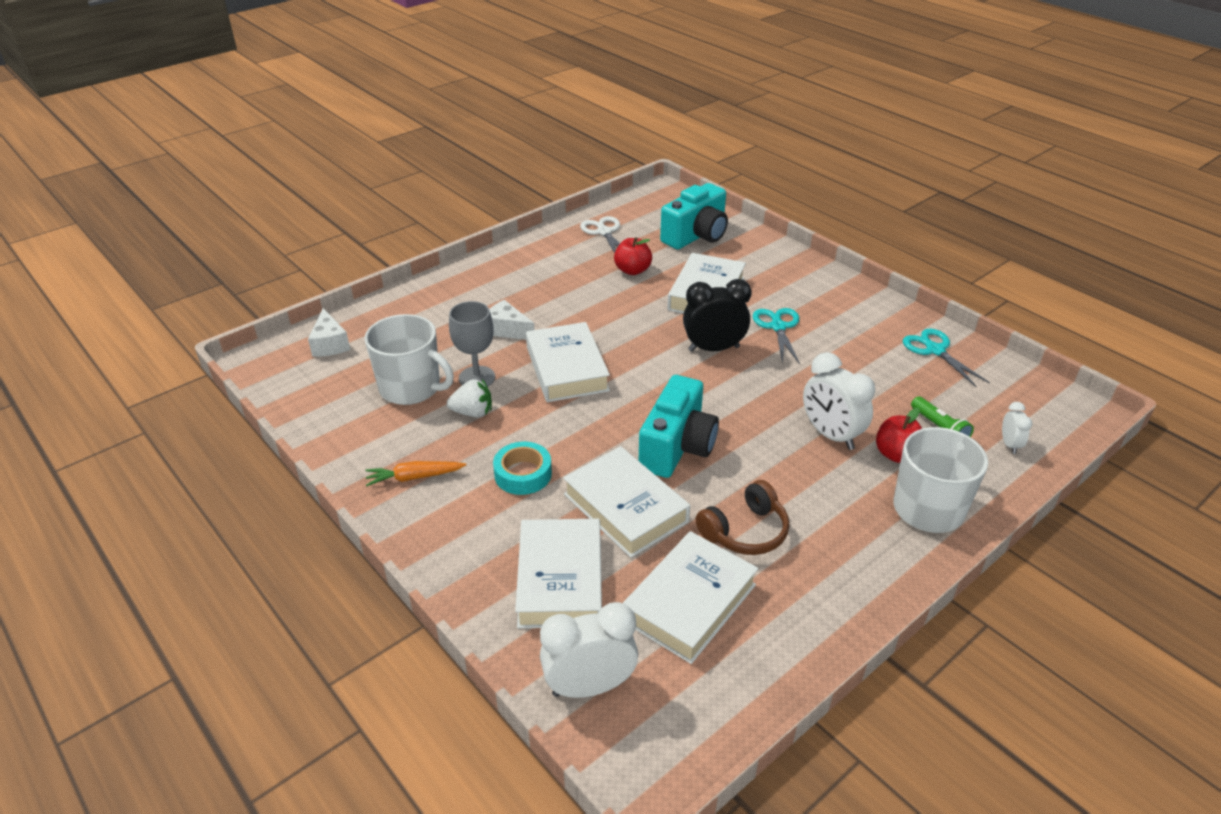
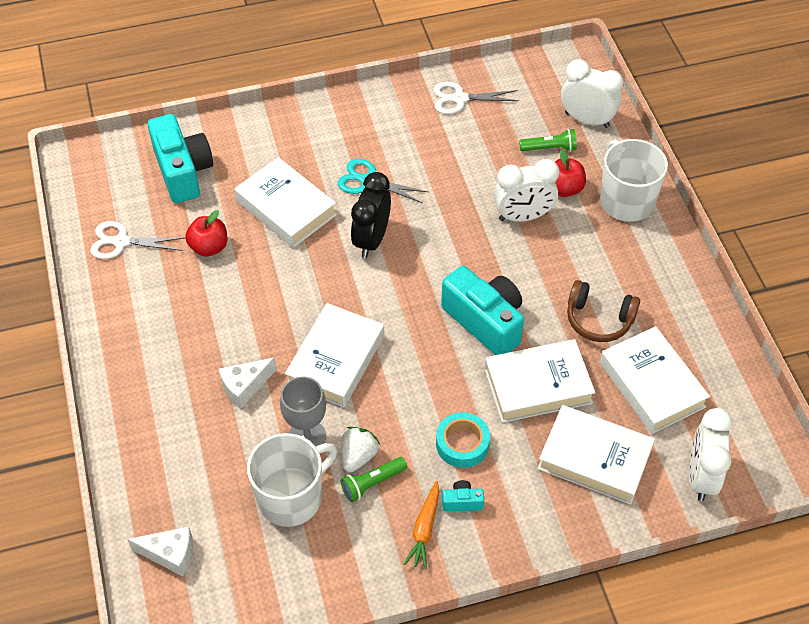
camera: 65 degrees left, 15 degrees up
white book [526,322,610,402] -> white book turned 75 degrees counterclockwise [285,303,384,407]
brown headphones [696,480,789,555] -> brown headphones turned 120 degrees clockwise [567,280,640,342]
turquoise scissors [903,329,990,387] -> white scissors [433,82,519,114]
white clock [1002,402,1032,454] -> white clock [561,59,623,128], size x1.95
none -> green flashlight [341,457,407,502]
none -> turquoise camera [442,480,484,512]

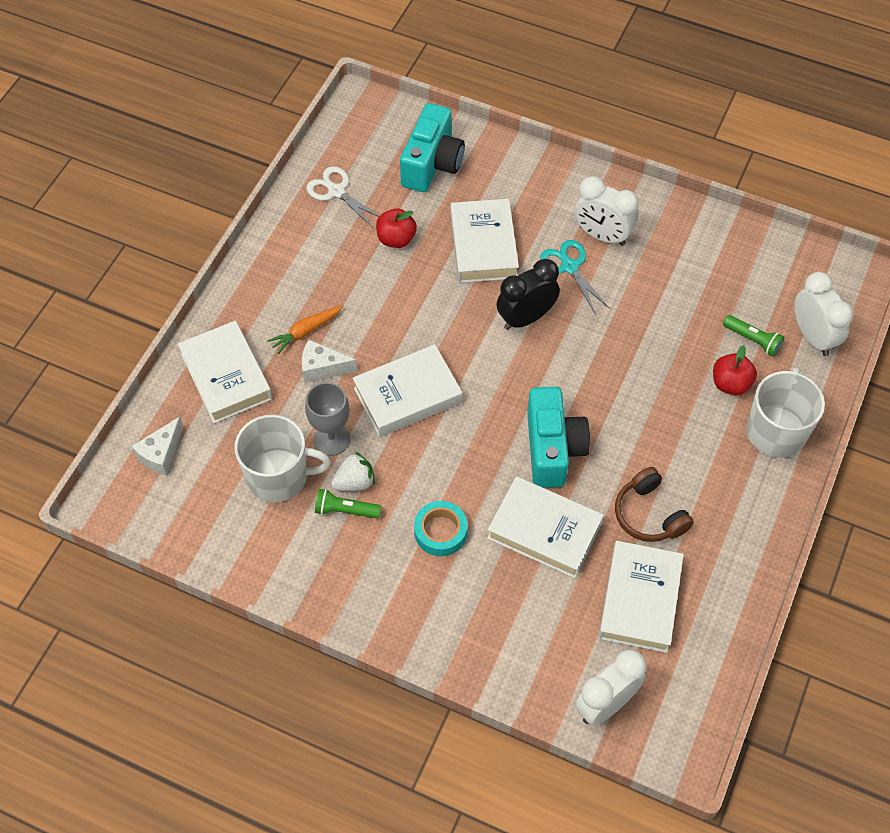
camera: 40 degrees right, 5 degrees up
white cheese [127,527,193,577] -> white cheese turned 75 degrees clockwise [132,417,184,476]
orange carrot [404,481,439,570] -> orange carrot moved to [267,305,343,354]
white scissors [433,82,519,114] -> none
turquoise camera [442,480,484,512] -> none
white clock [494,159,559,222] -> white clock moved to [574,176,639,246]
white book [537,405,655,505] -> white book moved to [178,321,272,424]

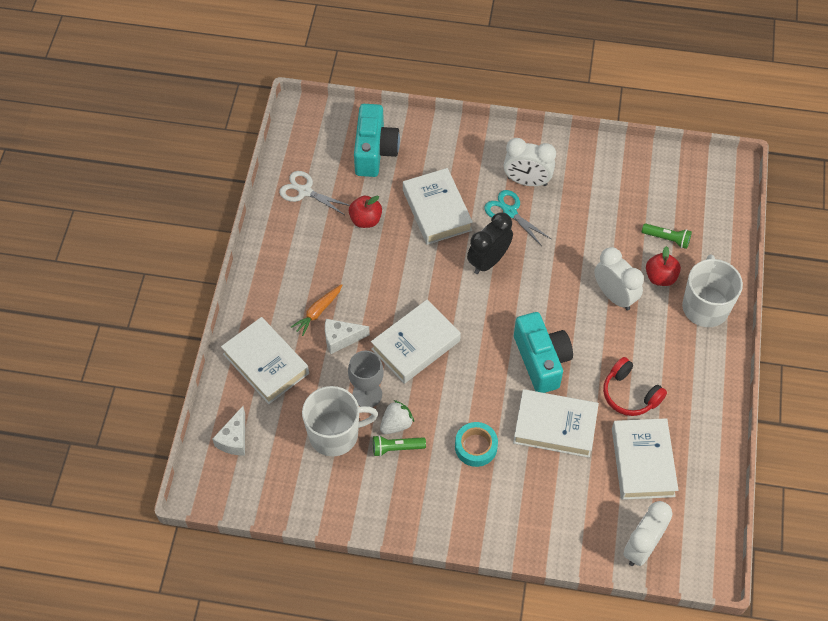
camera: 15 degrees left, 0 degrees up
brown headphones [615,467,694,542] -> red headphones [603,357,667,416]
white clock [794,272,853,356] -> white clock moved to [594,247,644,310]

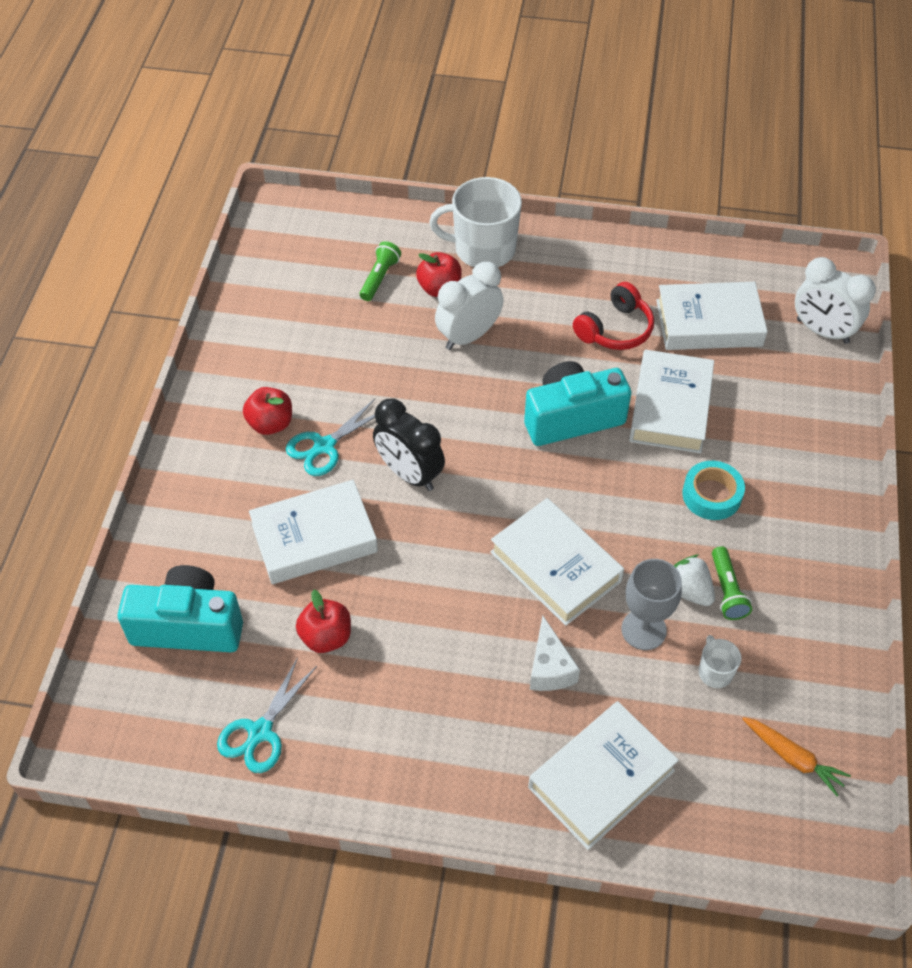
camera: 90 degrees left, 5 degrees down
white cheese [212,406,245,455] -> none
white scissors [279,171,350,215] -> turquoise scissors [217,657,317,773]
orange carrot [291,284,342,336] -> orange carrot moved to [742,717,851,796]
white mug [302,386,378,457] -> white mug [699,635,741,688], size x0.45
white clock [504,138,556,186] -> red apple [243,387,292,435]

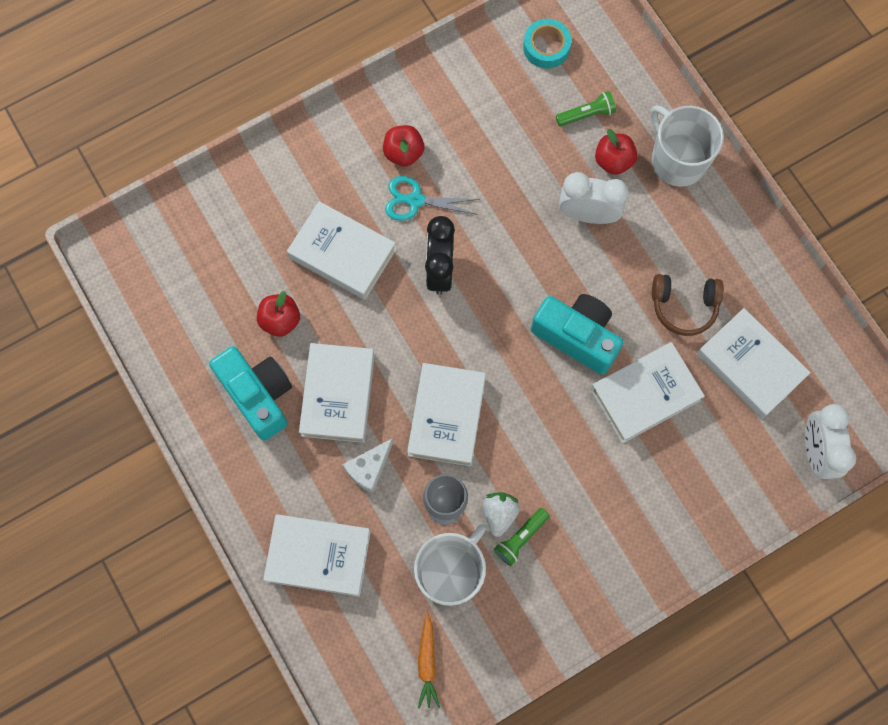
camera: 50 degrees right, 20 degrees up
turquoise camera [118,565,243,652] -> turquoise camera moved to [209,346,292,441]
turquoise scissors [217,657,317,773] -> none
red headphones [573,282,654,350] -> brown headphones [652,274,724,336]
turquoise tape [682,461,745,520] -> turquoise tape moved to [523,19,571,69]
white mug [699,635,741,688] -> white mug [414,524,486,606], size x2.20
none -> white book [299,343,375,443]

